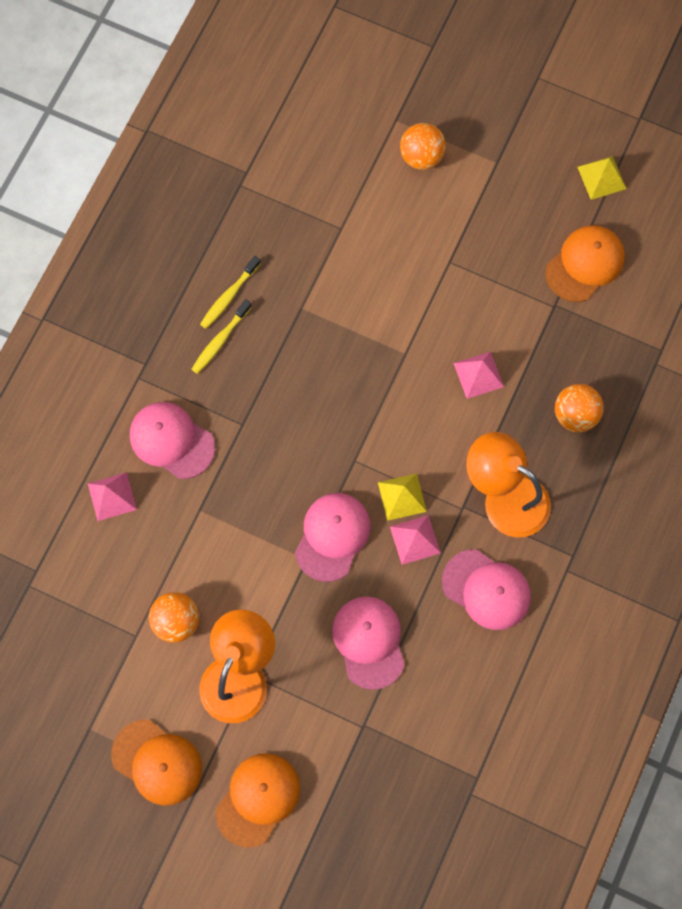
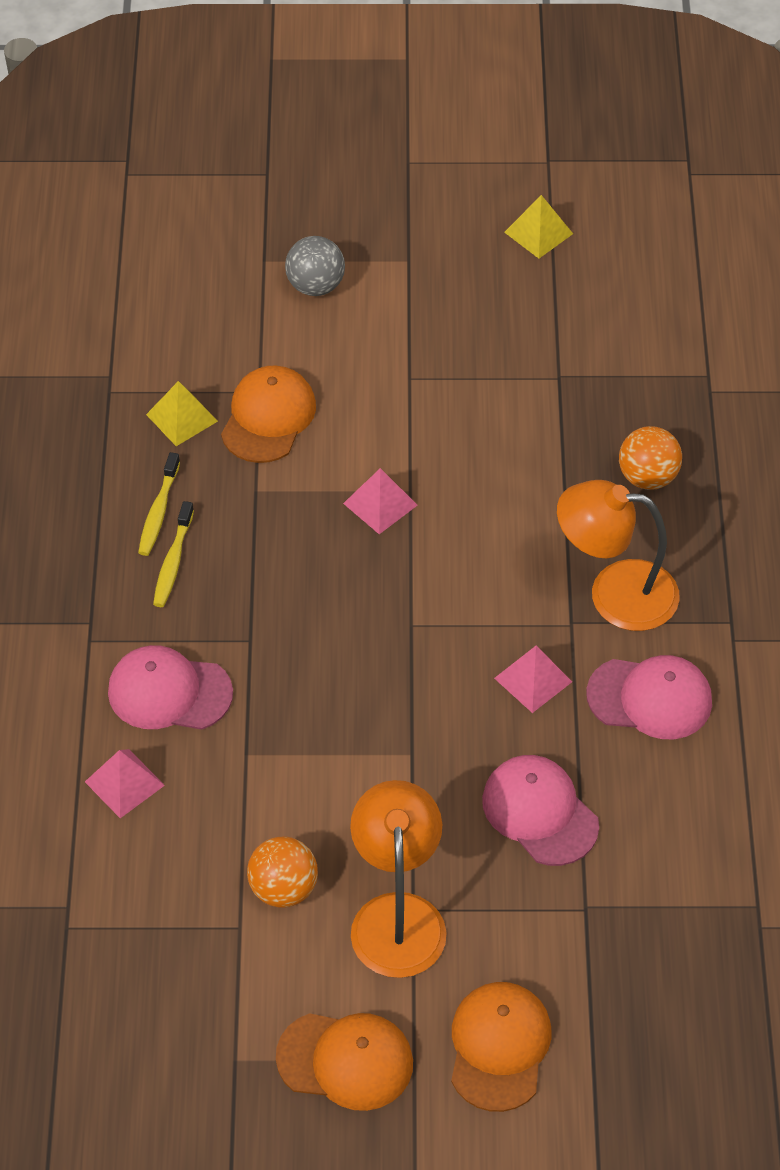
camera: 25 degrees left, 20 degrees down
pink cap [295,493,371,582] -> none
yellow pyramid [378,474,427,521] -> yellow pyramid moved to [146,381,218,446]
orange ball [400,123,446,170] -> grey ball [285,236,345,296]
pink pyramid [454,351,504,399] -> pink pyramid moved to [343,468,418,534]
orange cap [545,225,625,302] -> orange cap moved to [221,365,316,463]

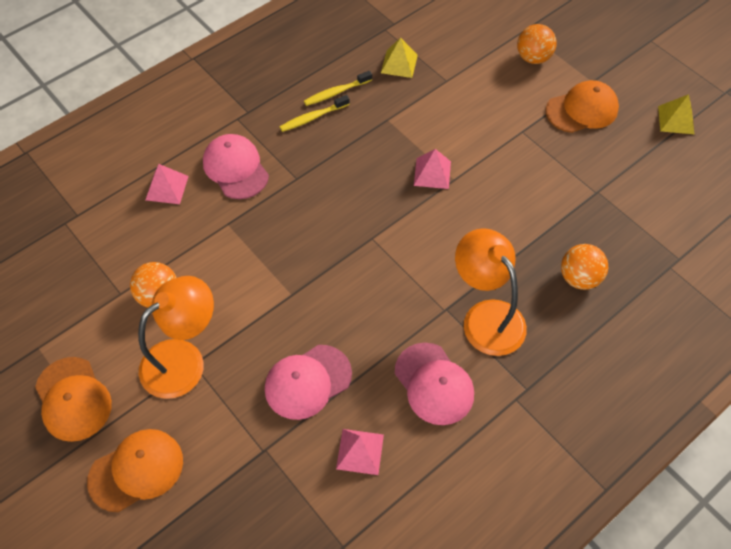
camera: 50 degrees right, 5 degrees up
orange cap [221,365,316,463] -> orange cap moved to [545,80,619,133]
grey ball [285,236,345,296] -> orange ball [517,24,556,64]
pink cap [482,755,599,866] -> pink cap turned 135 degrees counterclockwise [265,345,352,420]
pink pyramid [494,646,572,713] -> pink pyramid moved to [336,429,384,475]

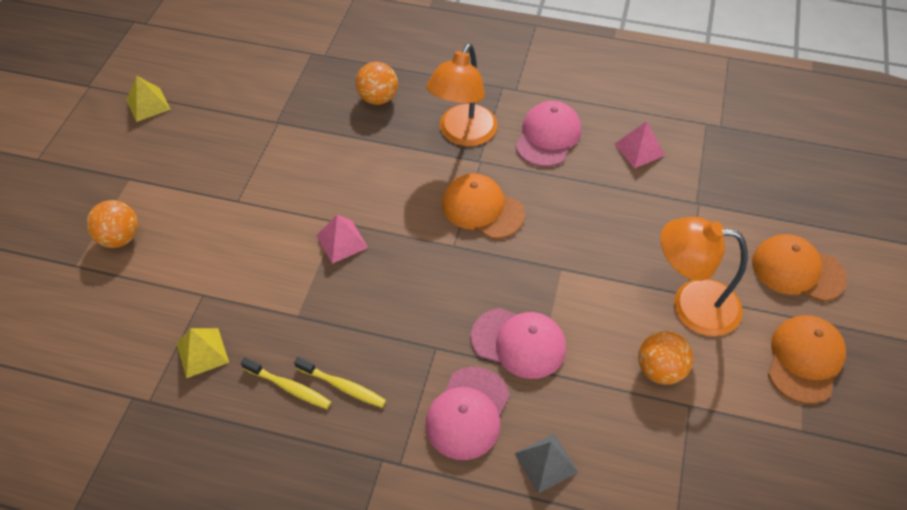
camera: 125 degrees left, 5 degrees down
pink pyramid [146,164,189,204] -> grey pyramid [514,434,579,494]
pink cap [265,345,352,420] -> pink cap moved to [471,308,566,379]
orange cap [545,80,619,133] -> orange cap moved to [442,173,525,239]

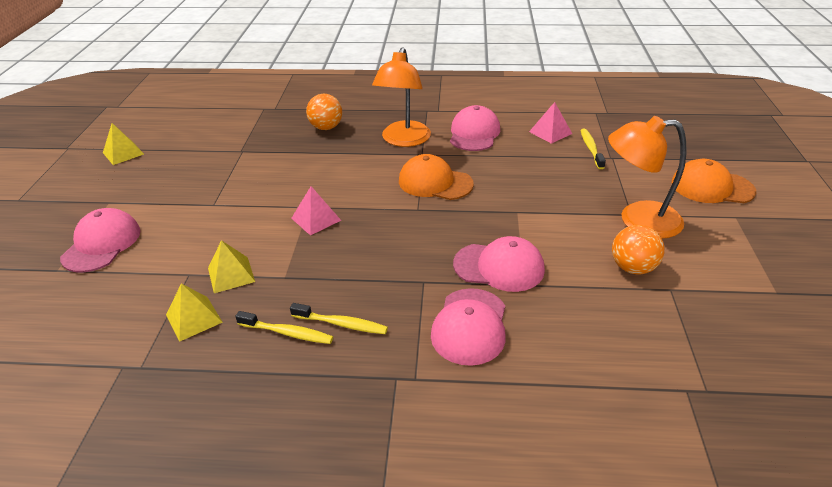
camera: 10 degrees left, 15 degrees down
orange ball [86,200,138,248] -> pink cap [60,208,140,273]
grey pyramid [514,434,579,494] -> none
orange cap [768,315,846,404] -> none
none -> yellow pyramid [208,240,255,293]
none -> yellow toothbrush [580,129,606,169]

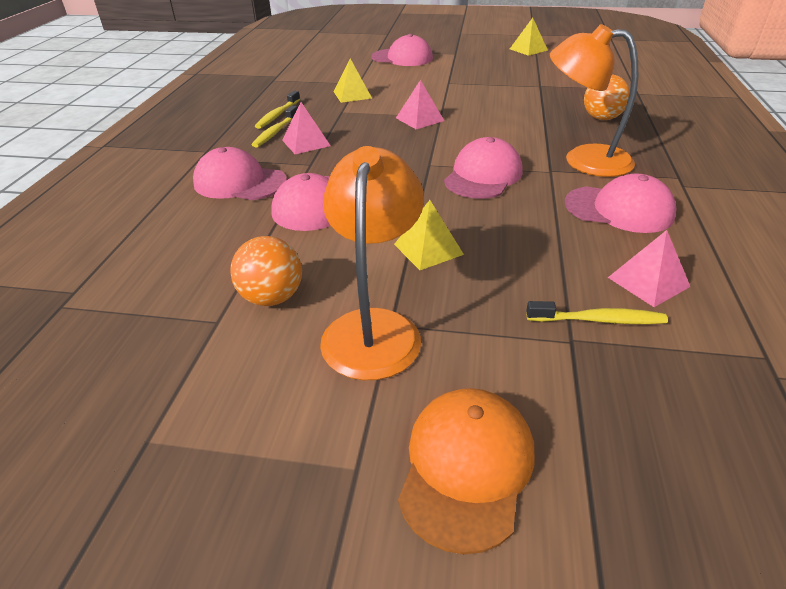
camera: 95 degrees right, 0 degrees up
yellow pyramid [166,283,223,342] -> yellow pyramid moved to [394,200,464,270]
orange cap [399,154,474,200] -> pink cap [444,137,523,199]
none -> pink pyramid [282,102,330,154]

